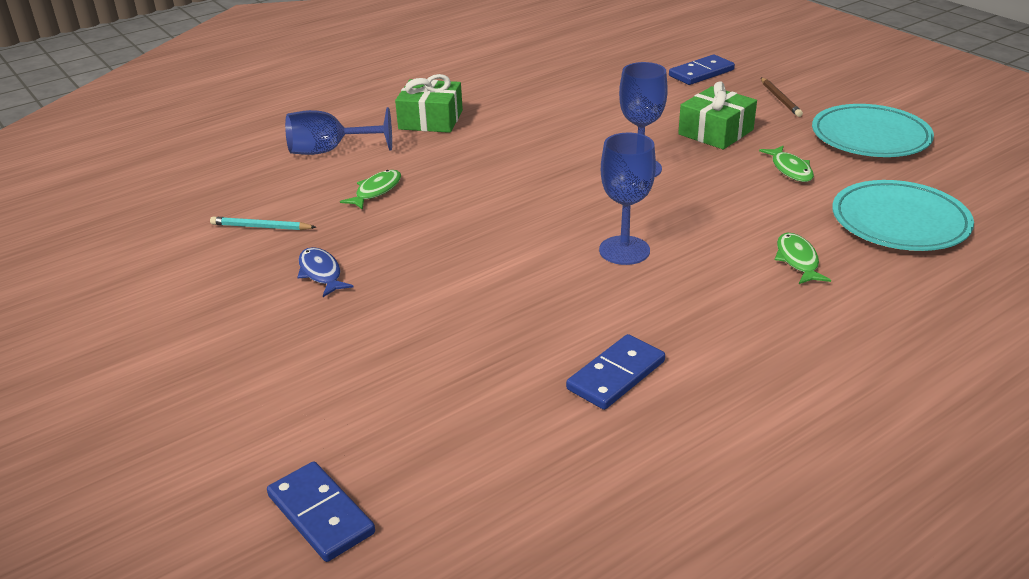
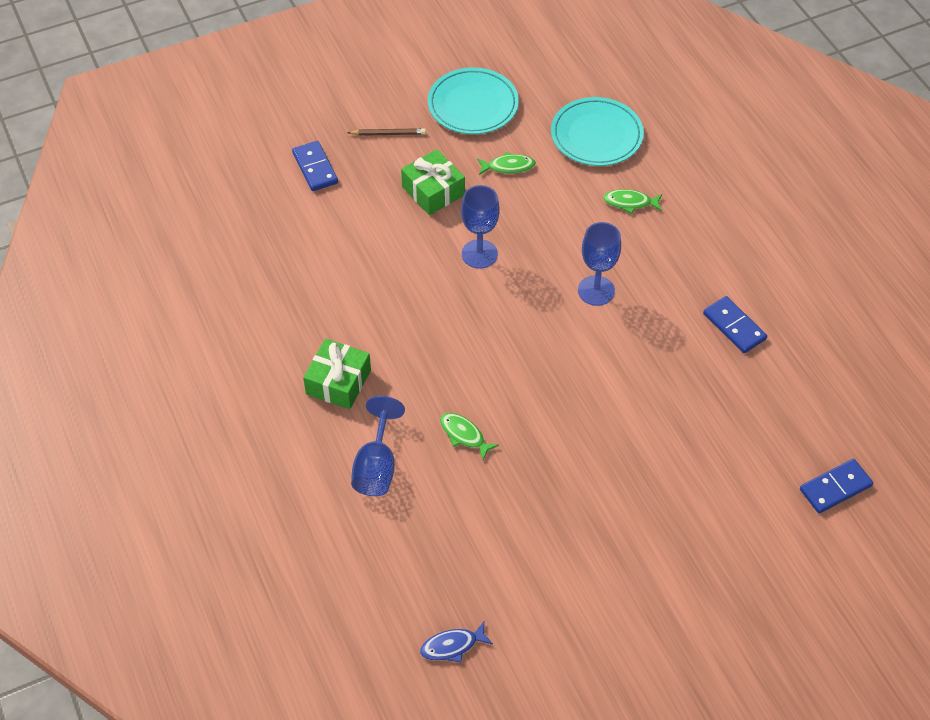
camera: 80 degrees left, 20 degrees up
turquoise pencil [210,217,316,230] -> none
blue fish [297,247,353,297] -> blue fish moved to [420,622,493,662]

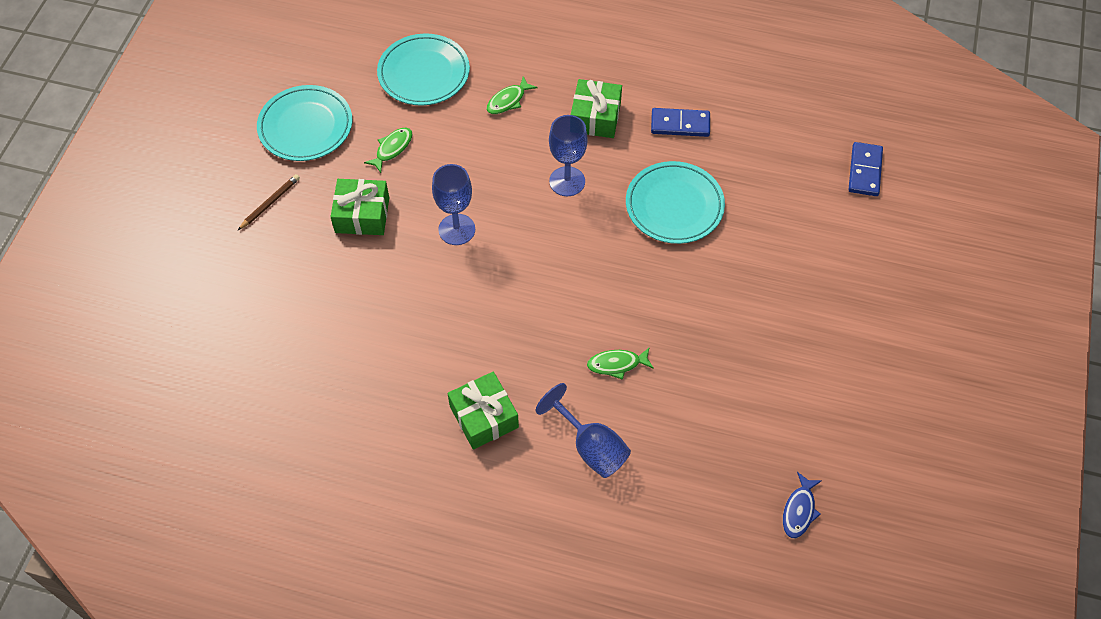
camera: 50 degrees left, 5 degrees up
blue domino [292,141,338,191] -> none
none -> green gift [571,79,622,138]
none -> turquoise plate [626,161,725,244]

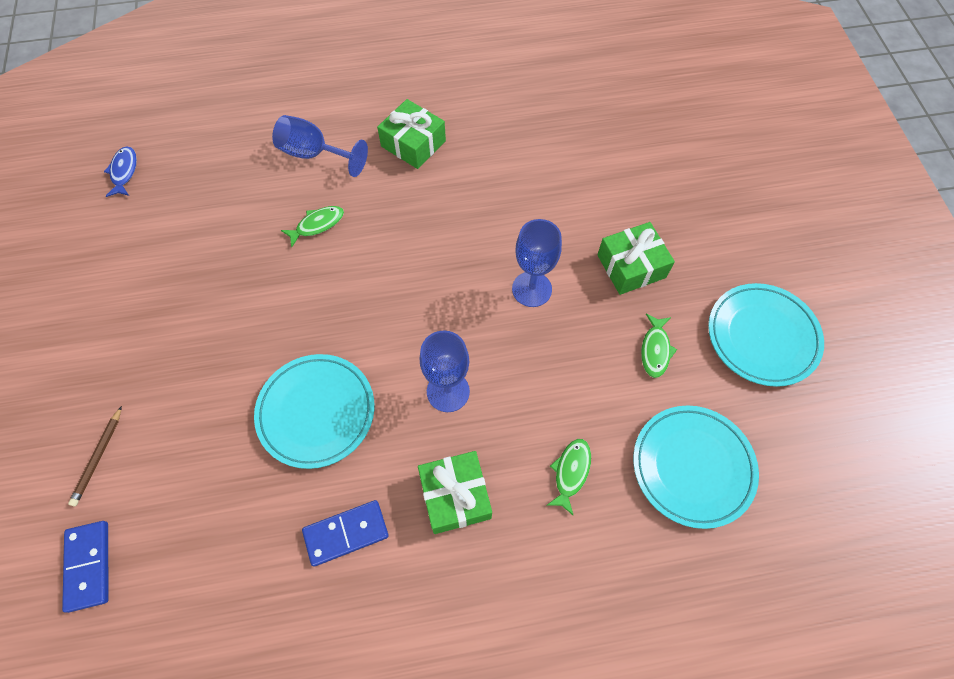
camera: 155 degrees right, 5 degrees up
brown pencil [238,174,300,230] -> brown pencil moved to [68,406,122,507]

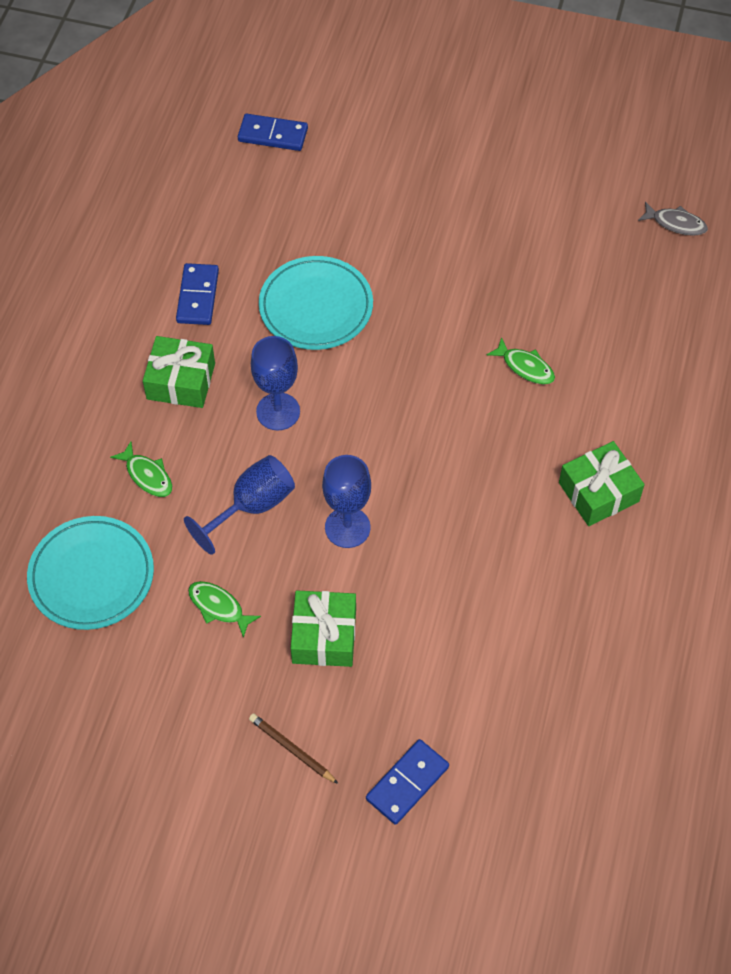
camera: 115 degrees right, 5 degrees down
brown pencil [68,406,122,507] -> brown pencil moved to [249,713,338,784]
blue fish [104,146,137,197] -> grey fish [638,202,708,236]
blue goblet [272,115,368,177] -> blue goblet moved to [184,455,295,555]
green fish [281,206,344,247] -> green fish turned 45 degrees counterclockwise [486,337,555,384]
turquoise plate [708,283,824,387] -> none
none -> blue domino [366,739,449,825]

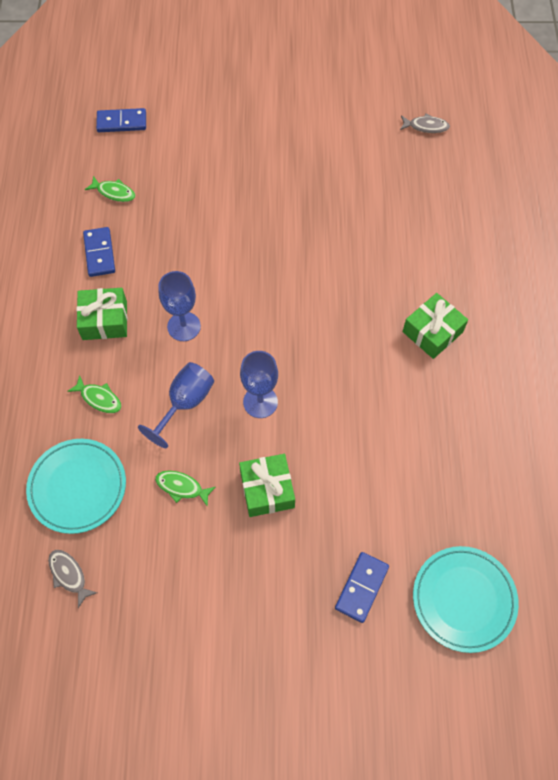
camera: 15 degrees left, 5 degrees up
brown pencil [249,713,338,784] -> none
turquoise plate [259,256,373,350] -> turquoise plate moved to [413,546,519,653]
green fish [486,337,555,384] -> green fish moved to [85,176,135,202]
none -> grey fish [48,550,97,608]

